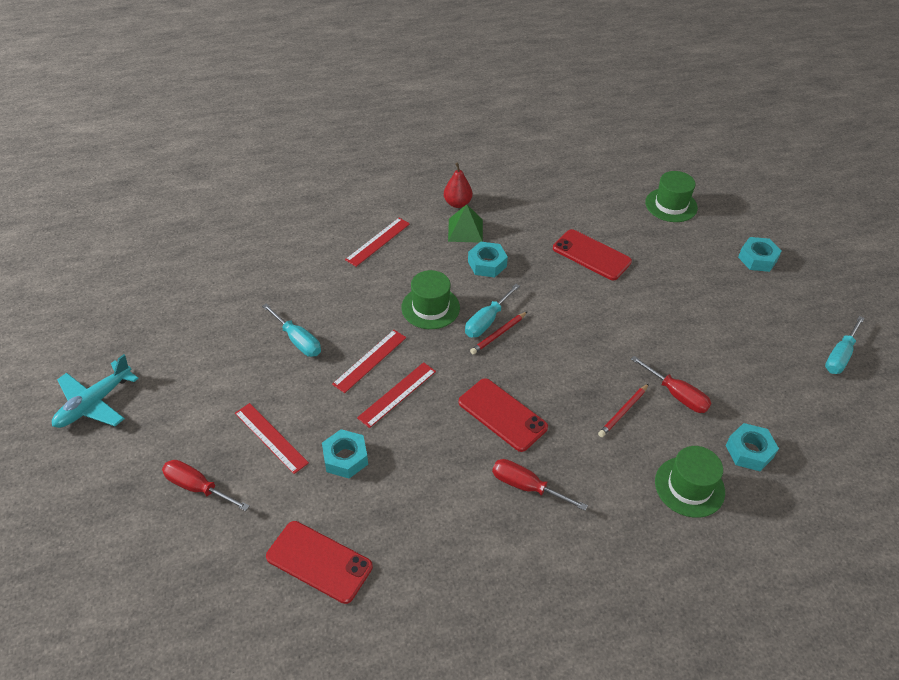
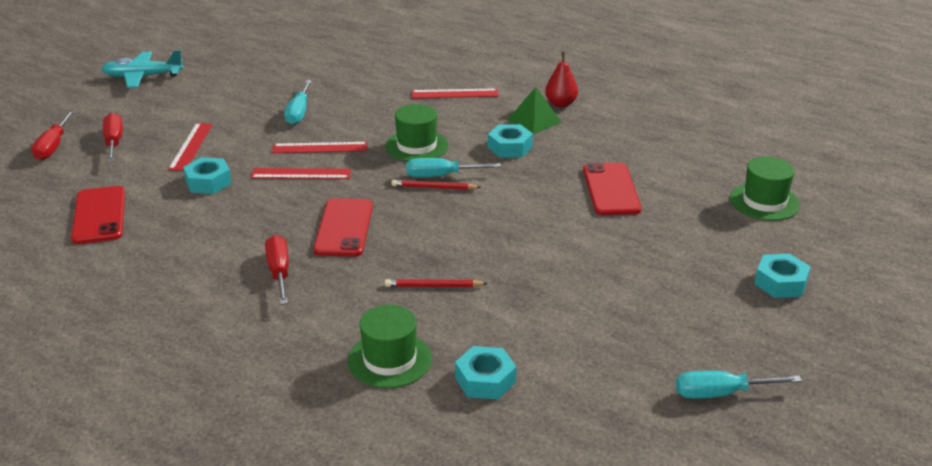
camera: 50 degrees right, 15 degrees down
red screwdriver [631,356,711,413] -> red screwdriver moved to [31,111,75,160]

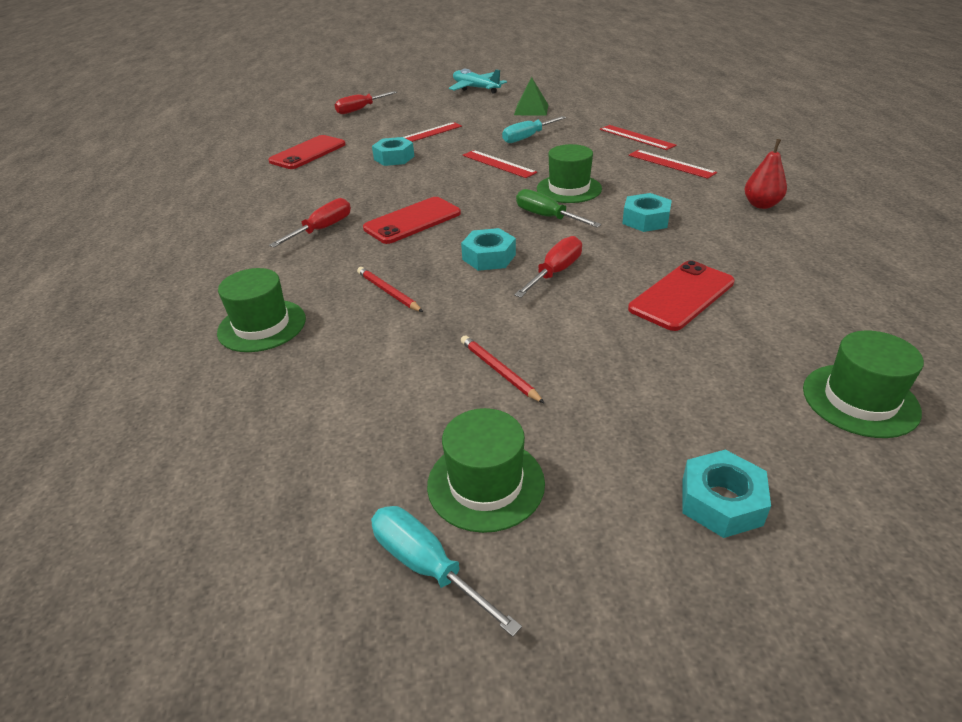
camera: 50 degrees right, 5 degrees up
red screwdriver [103,113,123,162] -> red screwdriver moved to [514,236,582,298]
red ruler [251,168,351,179] -> red ruler moved to [600,125,676,150]
red pencil [392,180,481,190] -> red pencil moved to [461,335,545,404]
turquoise screwdriver [406,158,501,178] -> green screwdriver [516,189,601,227]
turquoise nut [455,346,516,400] -> turquoise nut moved to [461,228,516,271]
green pyramid [507,87,562,135] -> green pyramid moved to [514,77,548,115]
none -> green hat [427,408,545,533]

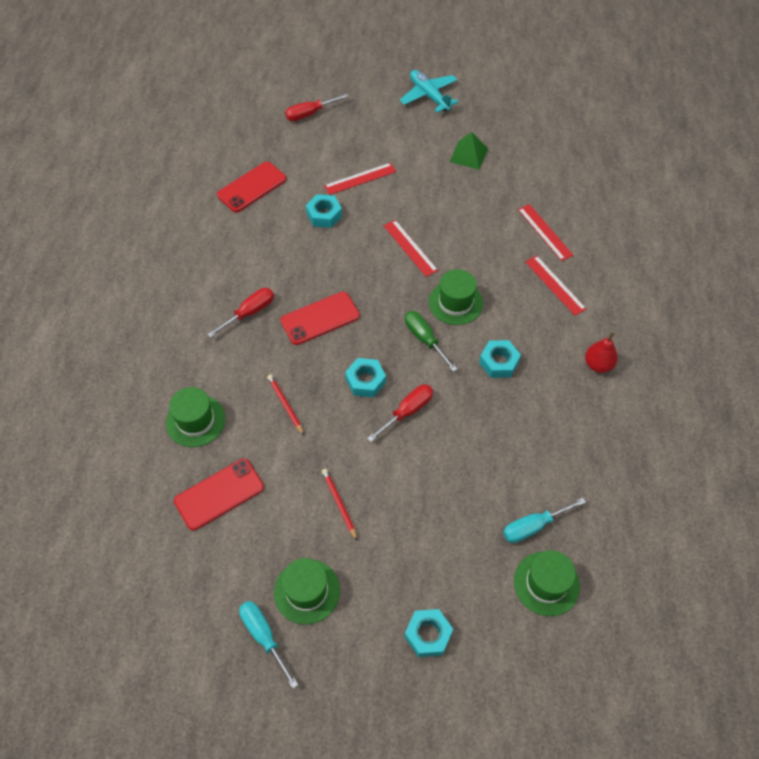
camera: 10 degrees right, 20 degrees up
turquoise screwdriver [502,116,566,143] -> turquoise screwdriver moved to [503,498,586,543]
red phone [628,260,735,331] -> red phone moved to [174,459,264,531]

